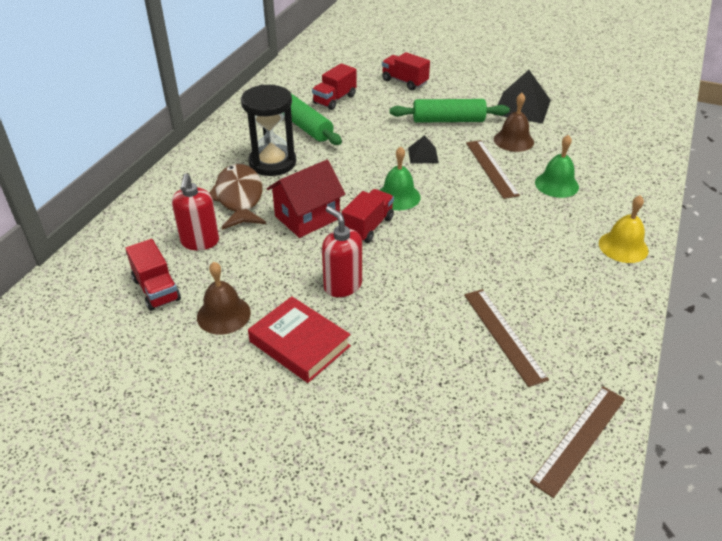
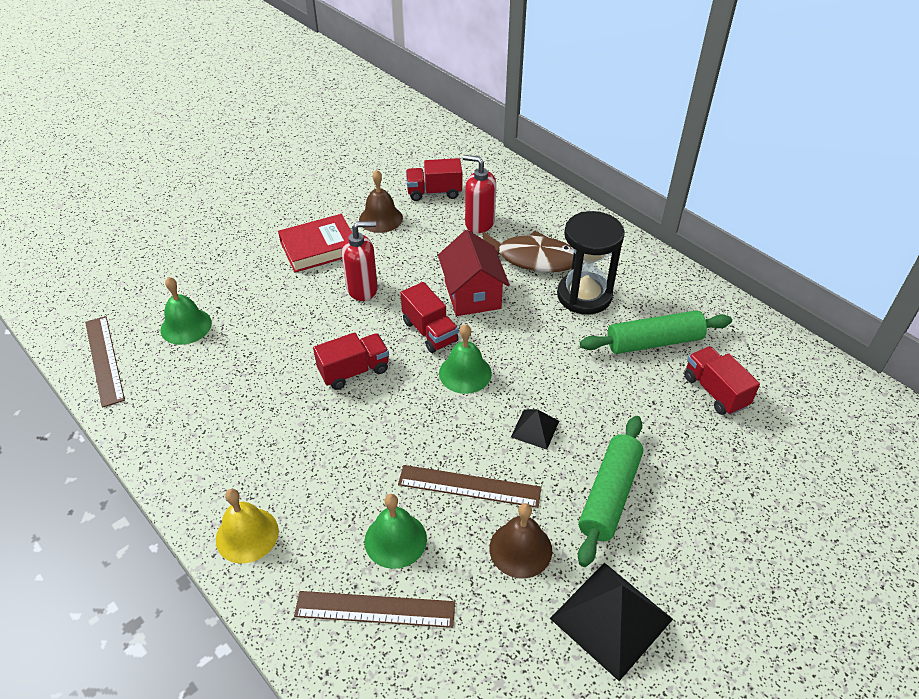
camera: 115 degrees right, 5 degrees up
red truck [382,52,430,90] -> red truck moved to [313,332,389,390]
brown ruler [464,289,549,387] -> brown ruler moved to [294,591,455,628]
none -> green bell [160,277,212,345]

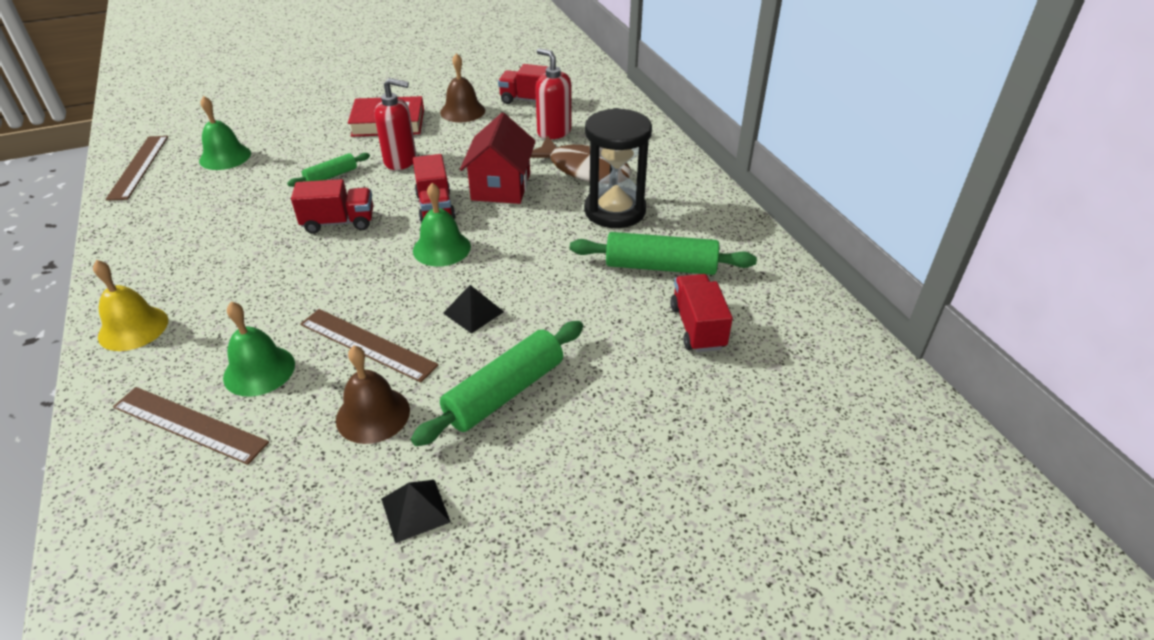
camera: 20 degrees right, 5 degrees down
black pyramid [550,563,673,681] -> black pyramid [381,480,451,543], size x0.52
none -> green rolling pin [287,153,370,187]

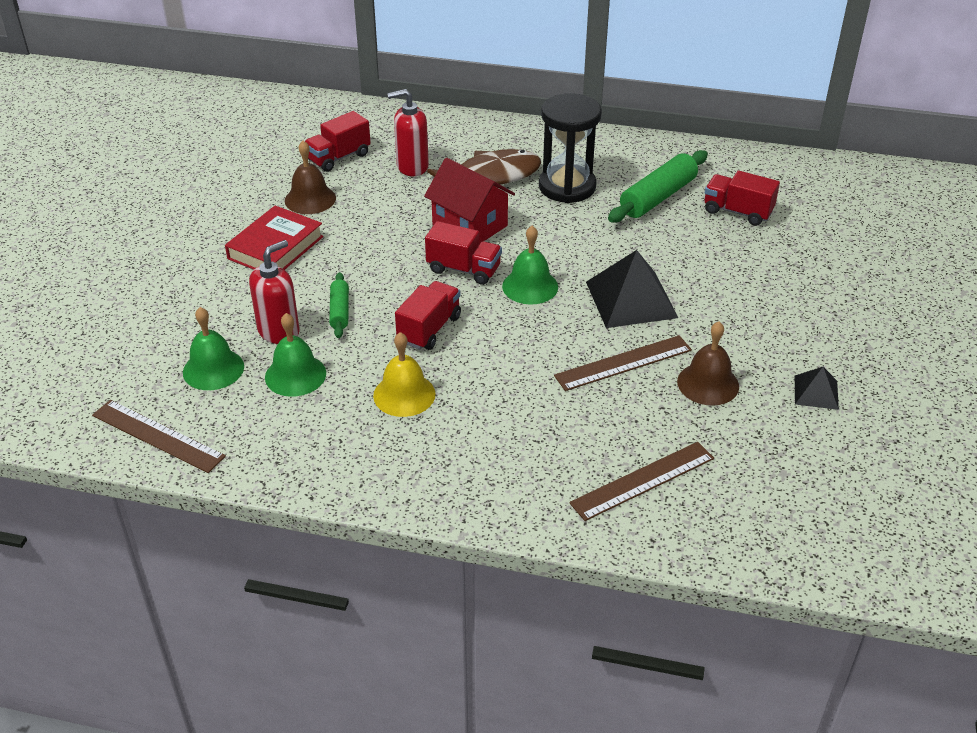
camera: 55 degrees left, 0 degrees up
yellow bell [93,260,168,351] -> yellow bell moved to [373,332,435,417]
green bell [223,302,295,396] -> green bell moved to [265,313,326,397]
red soap dispenser [374,78,416,170] -> red soap dispenser moved to [249,240,300,344]
green rolling pin [411,321,583,446] -> none
black pyramid [443,285,504,334] -> black pyramid [586,250,678,328], size x1.91

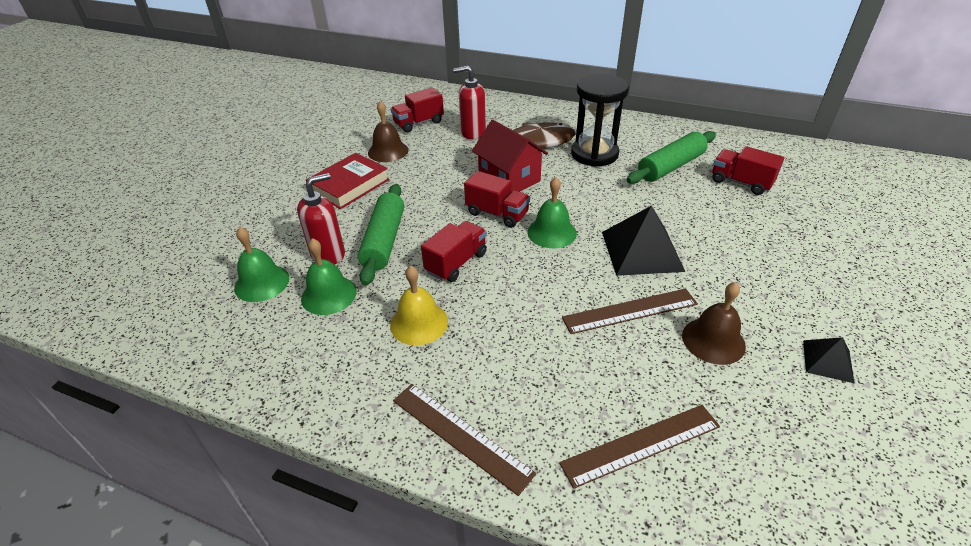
camera: 10 degrees right, 0 degrees up
brown ruler [92,400,226,473] -> brown ruler moved to [393,384,536,496]
green rolling pin [329,272,349,338] -> green rolling pin [358,184,404,286], size x1.80

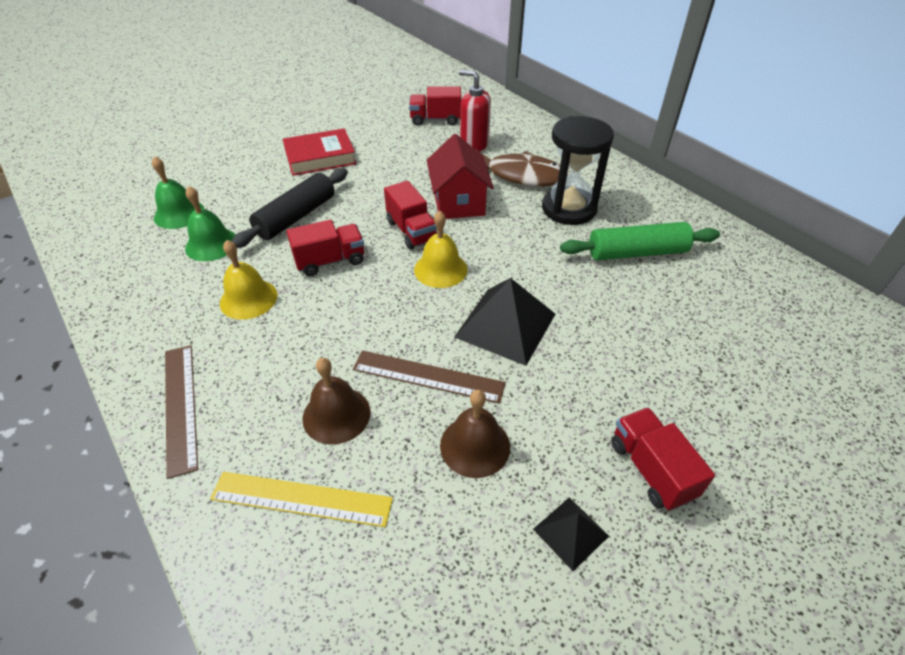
camera: 30 degrees right, 5 degrees up
red soap dispenser [297,173,345,264] -> none
green rolling pin [358,184,404,286] -> black rolling pin [232,168,348,248]
brown bell [368,101,408,162] -> brown bell moved to [302,358,370,445]
green bell [527,177,577,248] -> yellow bell [414,211,468,288]
brown ruler [559,405,720,489] -> yellow ruler [210,472,393,527]
red truck [712,146,784,195] -> red truck moved to [611,407,715,511]

